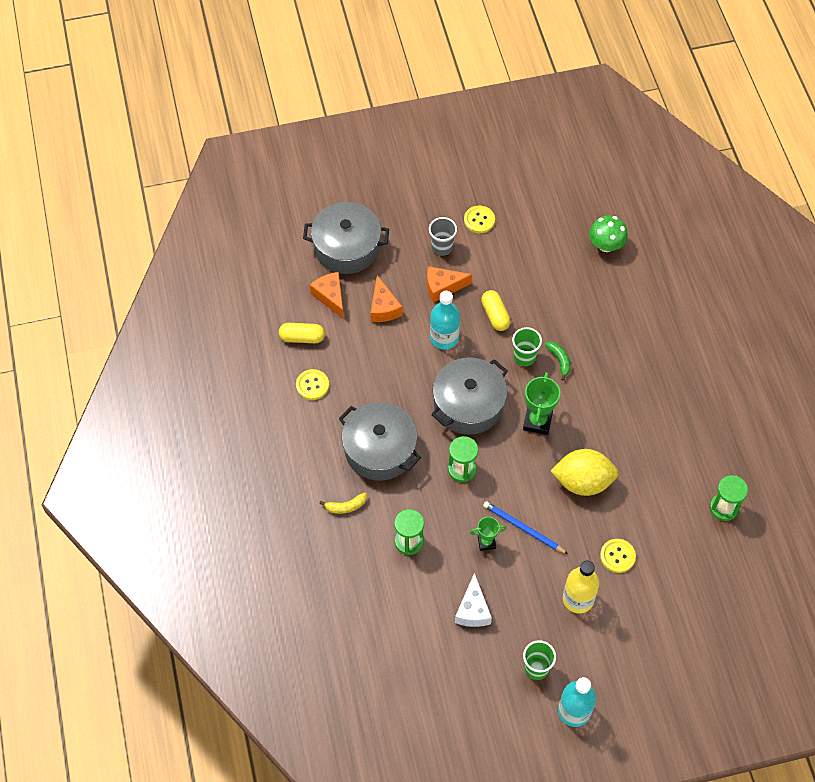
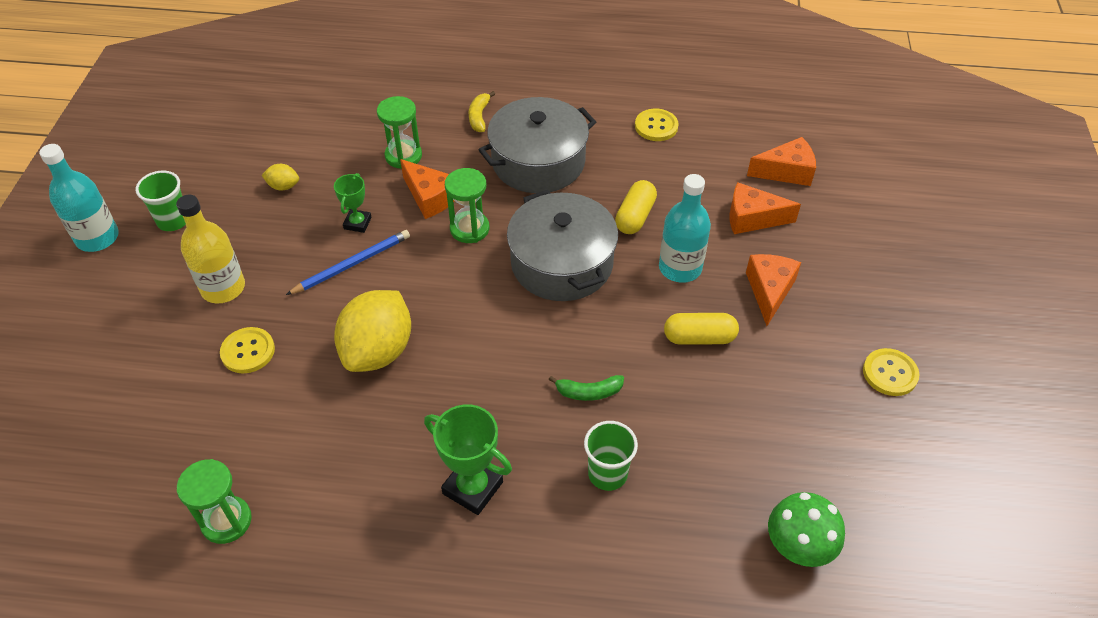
camera: 110 degrees right, 10 degrees down
yellow capsule [279,323,325,343] -> yellow capsule moved to [615,180,657,234]
grey pot [303,202,389,274] -> none
grey cup [429,217,457,256] -> none
white cheese [455,573,492,627] -> yellow lemon [262,164,299,191]
green cup [512,327,542,366] -> green cup moved to [584,421,638,491]
green trophy [523,372,560,435] -> green trophy moved to [424,404,512,515]
none -> orange cheese [400,159,455,219]

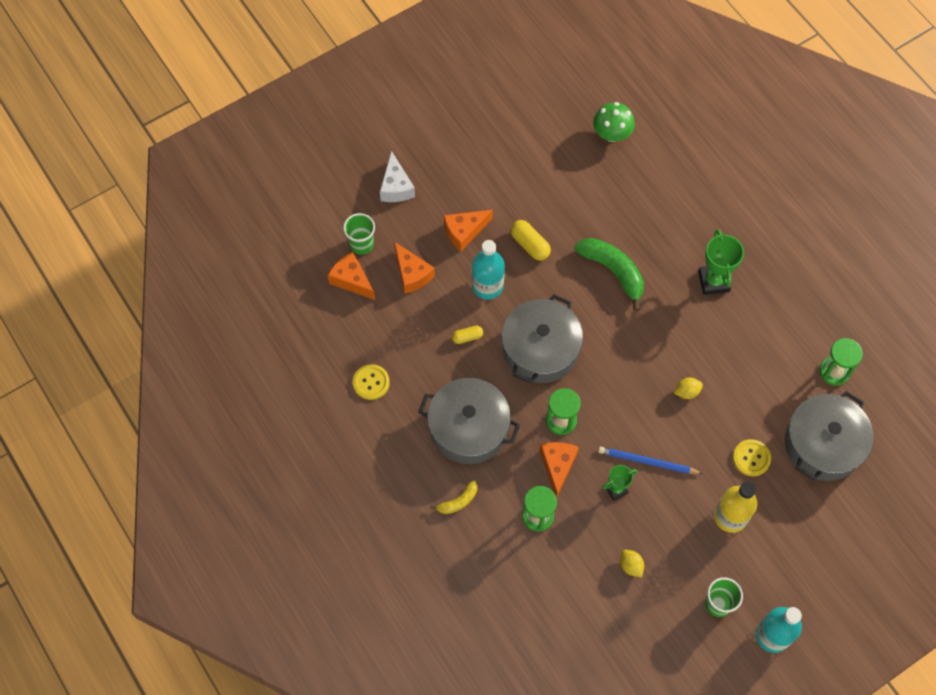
camera: 130 degrees left, 15 degrees up
yellow lemon [334,290,411,372] -> yellow lemon [674,378,703,399], size x0.43
green banana [548,375,624,401] -> green banana [574,238,644,311], size x1.91
green cup [584,421,638,491] -> green cup moved to [343,213,375,255]
yellow capsule [615,180,657,234] -> yellow capsule [452,326,483,344], size x0.63
yellow button [863,348,919,396] -> none
none -> white cheese [380,151,415,202]
none -> grey pot [785,391,873,481]

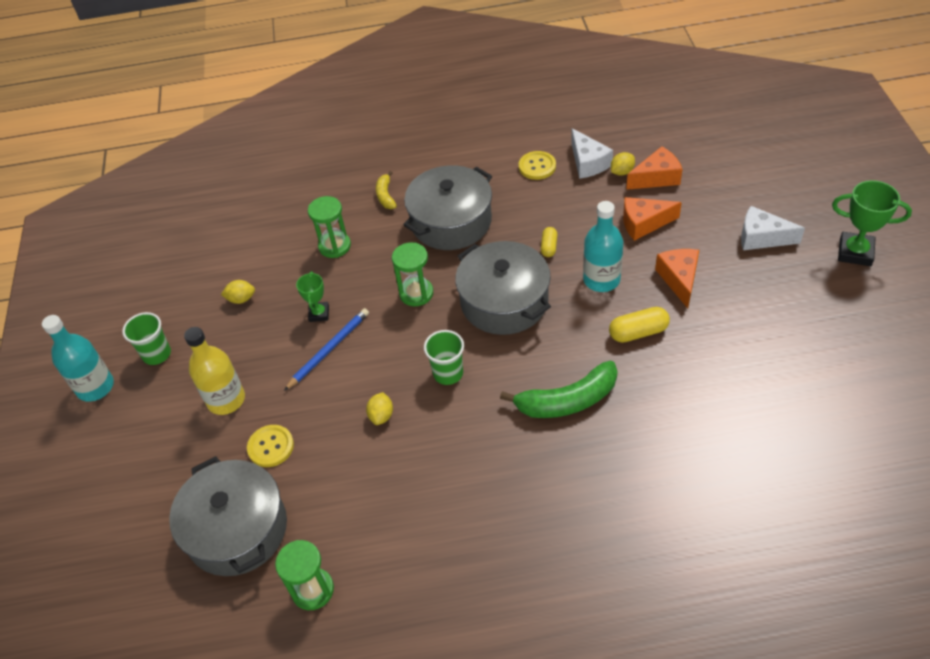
camera: 120 degrees right, 15 degrees down
green cup [343,213,375,255] -> green cup moved to [424,330,464,385]
orange cheese [540,442,579,498] -> none
green mushroom [593,102,635,142] -> none
green trophy [698,229,744,295] -> green trophy moved to [832,180,912,266]
none -> white cheese [571,128,613,179]
none -> yellow lemon [611,152,635,176]

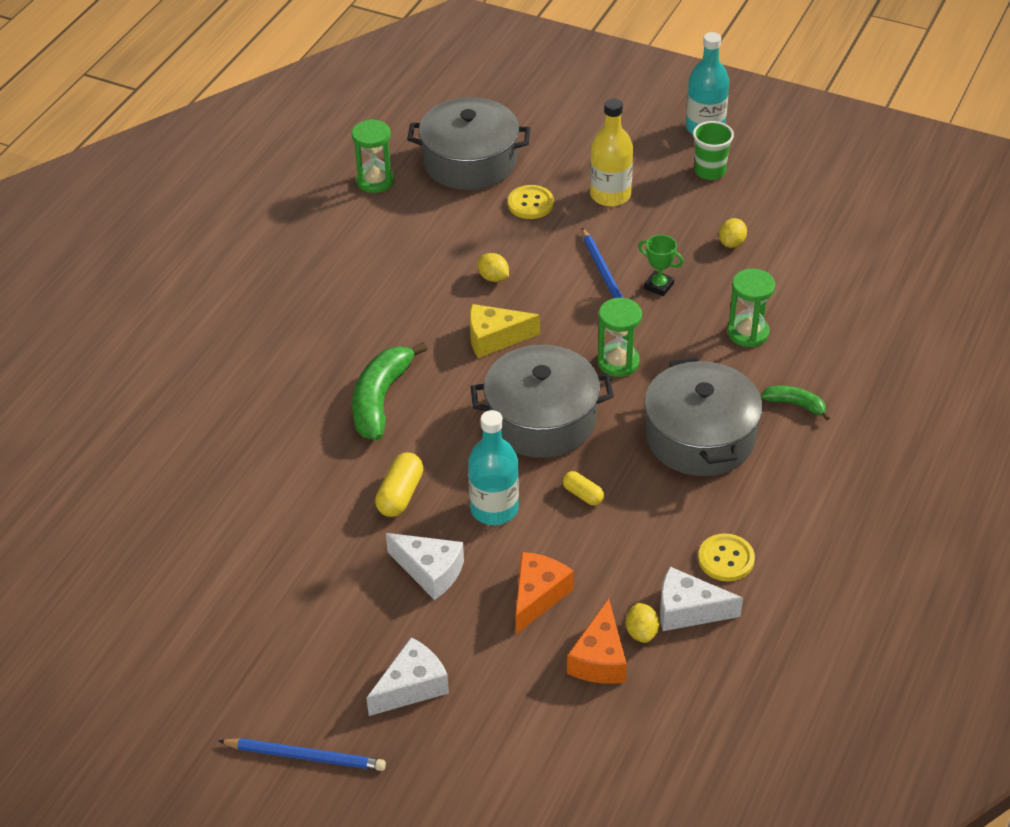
camera: 120 degrees right, 5 degrees down
yellow banana [376,171,397,209] -> green banana [761,386,830,421]
green cup [424,330,464,385] -> yellow cheese [470,304,540,358]
orange cheese [655,249,699,308] -> white cheese [386,533,464,600]
green trophy [832,180,912,266] -> blue pencil [218,738,386,771]

